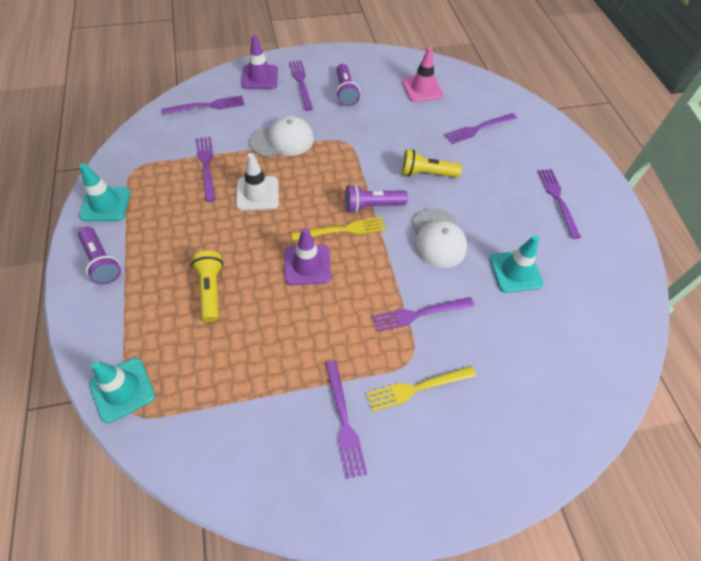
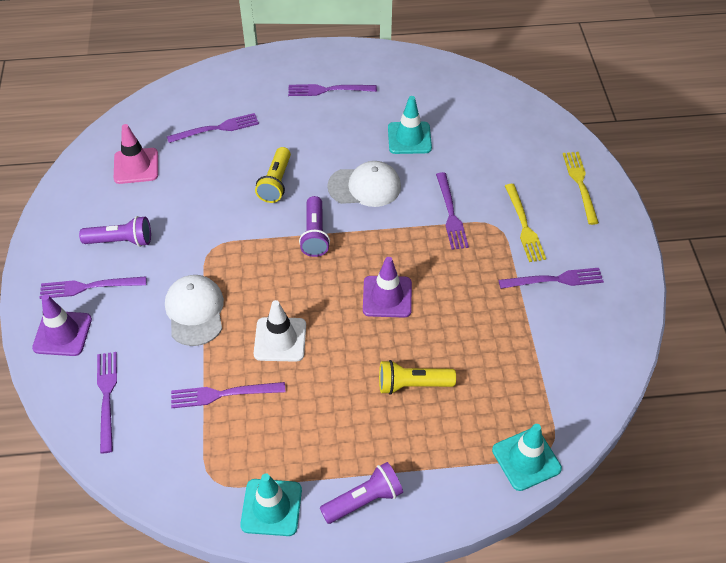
camera: 80 degrees left, 5 degrees down
yellow fork [291,217,386,241] -> yellow fork moved to [563,152,599,225]
purple fork [444,113,517,144] -> purple fork turned 90 degrees counterclockwise [167,113,259,143]

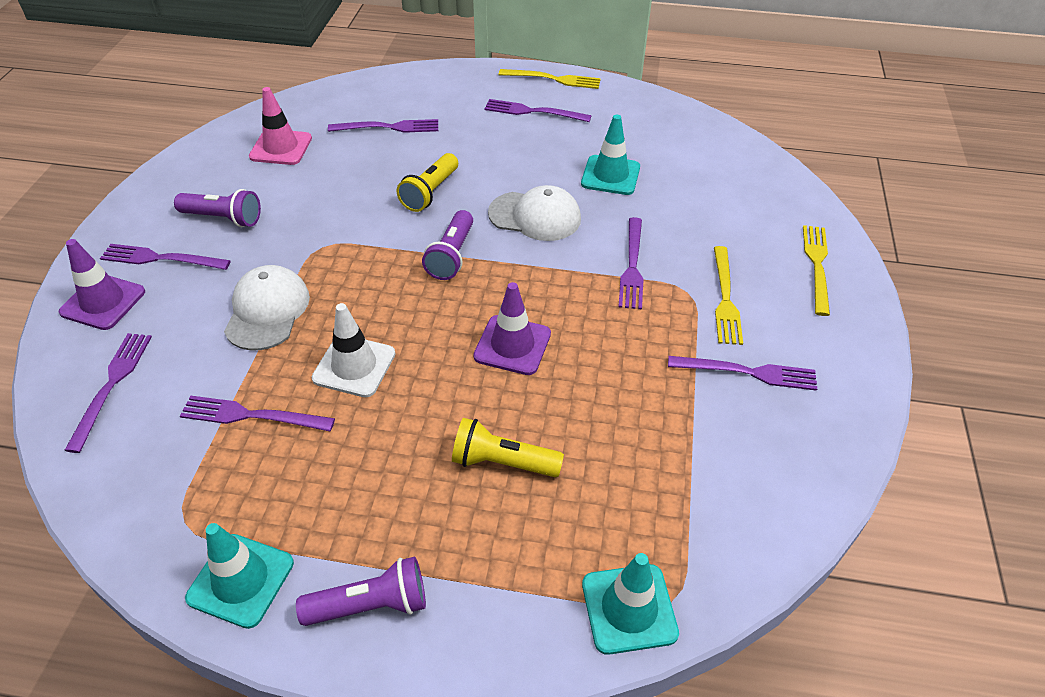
camera: 15 degrees right, 5 degrees down
none -> yellow fork [499,69,601,89]

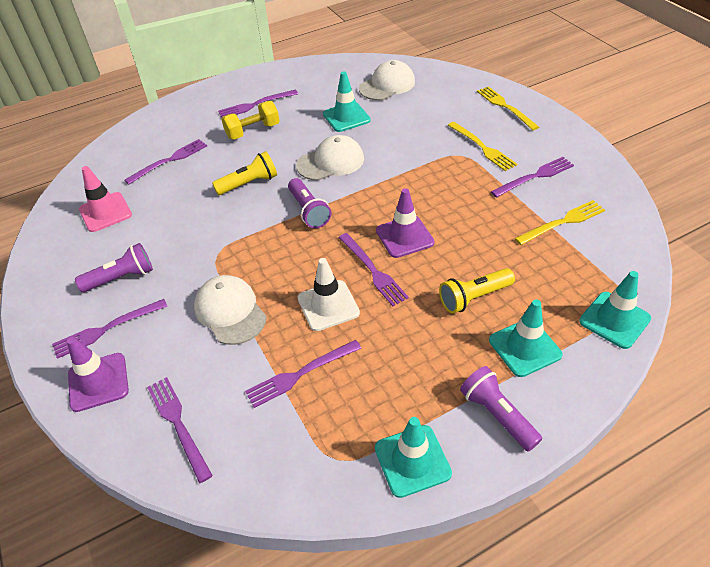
camera: 35 degrees left, 0 degrees up
purple flashlight [296,557,426,626] -> purple flashlight turned 75 degrees counterclockwise [460,366,542,452]
yellow flashlight [396,153,458,212] -> yellow flashlight turned 105 degrees counterclockwise [212,151,277,195]
yellow fork [499,69,601,89] -> yellow fork moved to [515,200,605,245]
purple fork [618,217,644,309] -> purple fork moved to [338,233,409,306]
none -> yellow dumbbell [222,101,280,140]
none -> white cap [359,60,415,100]
none -> turquoise traffic cone [489,299,563,377]

